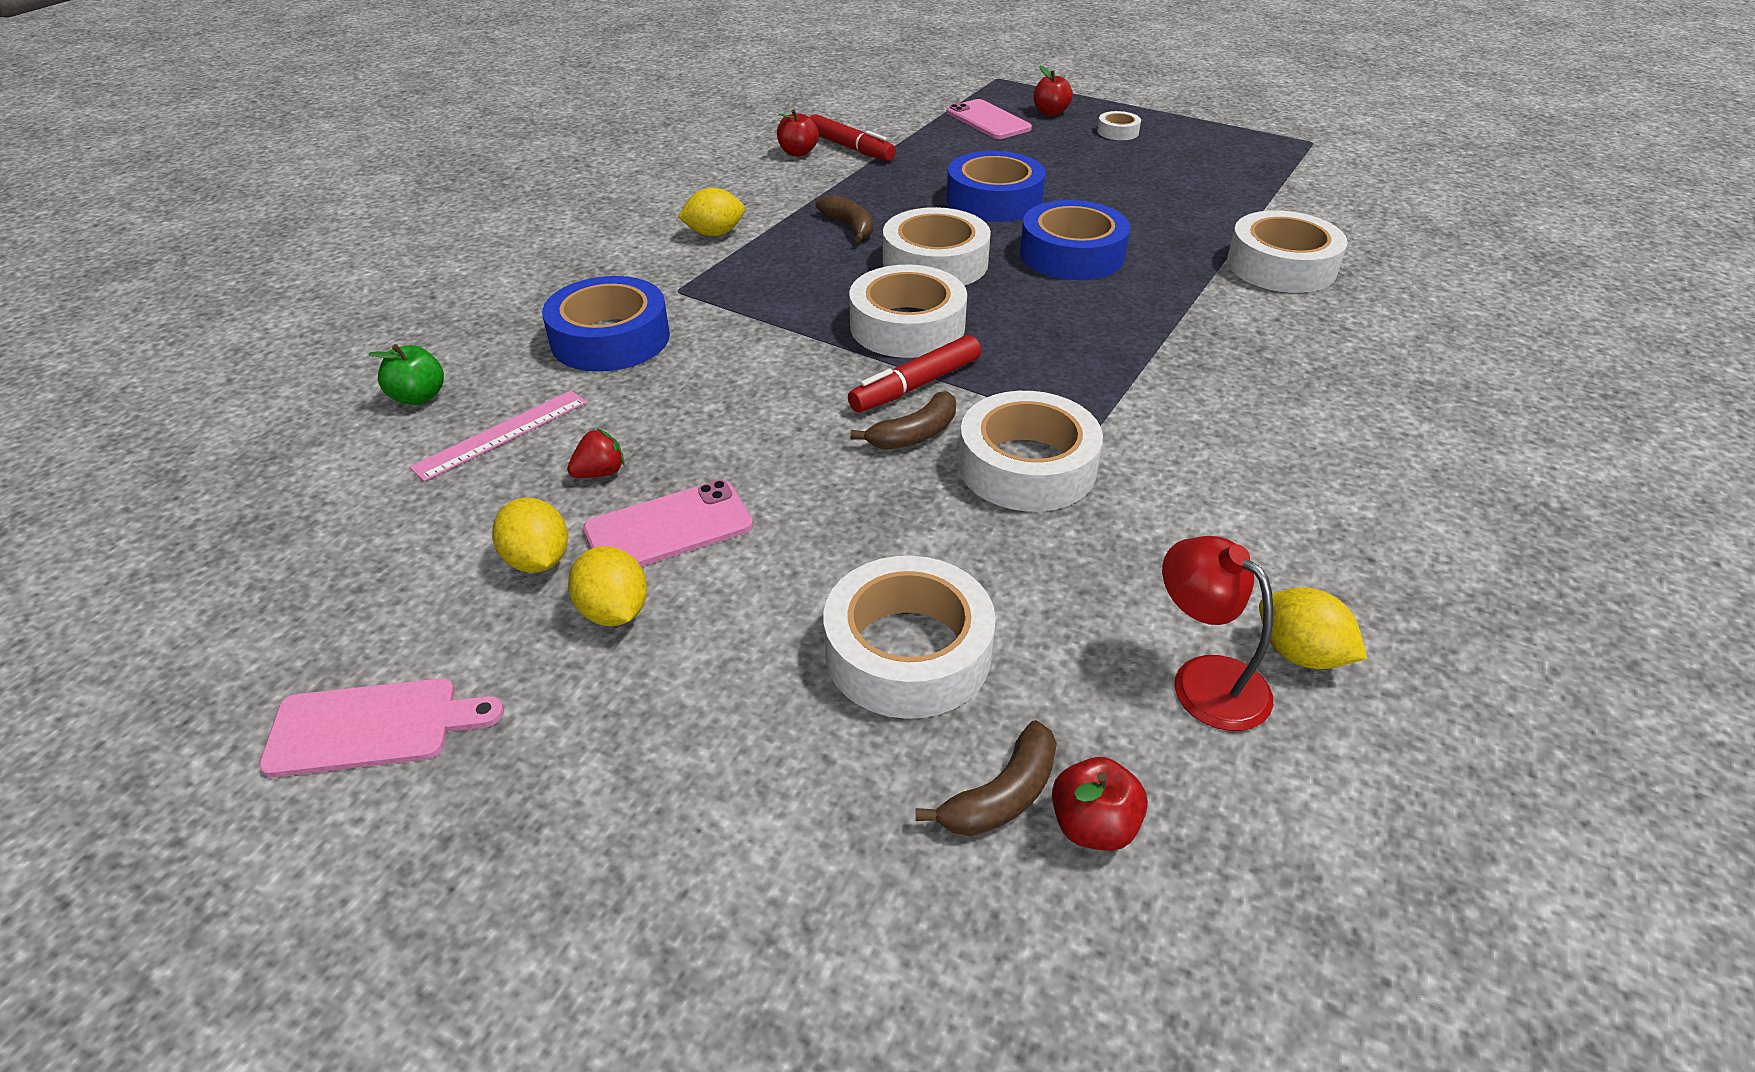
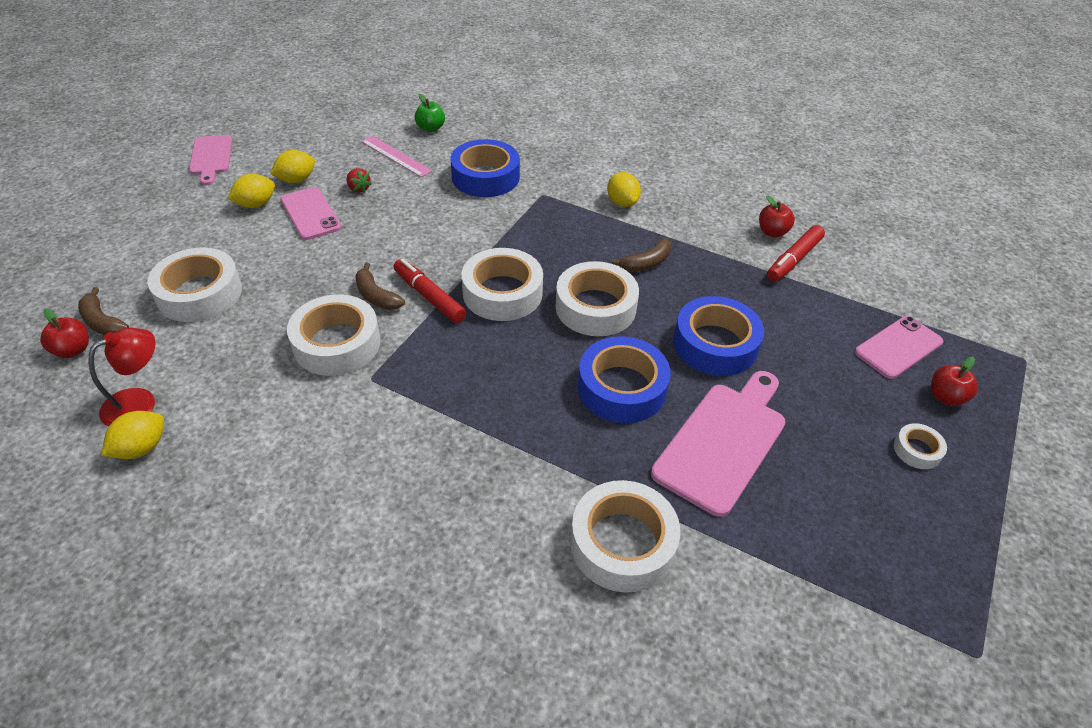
camera: 85 degrees right, 5 degrees up
none -> pink cutting board [651,371,785,517]

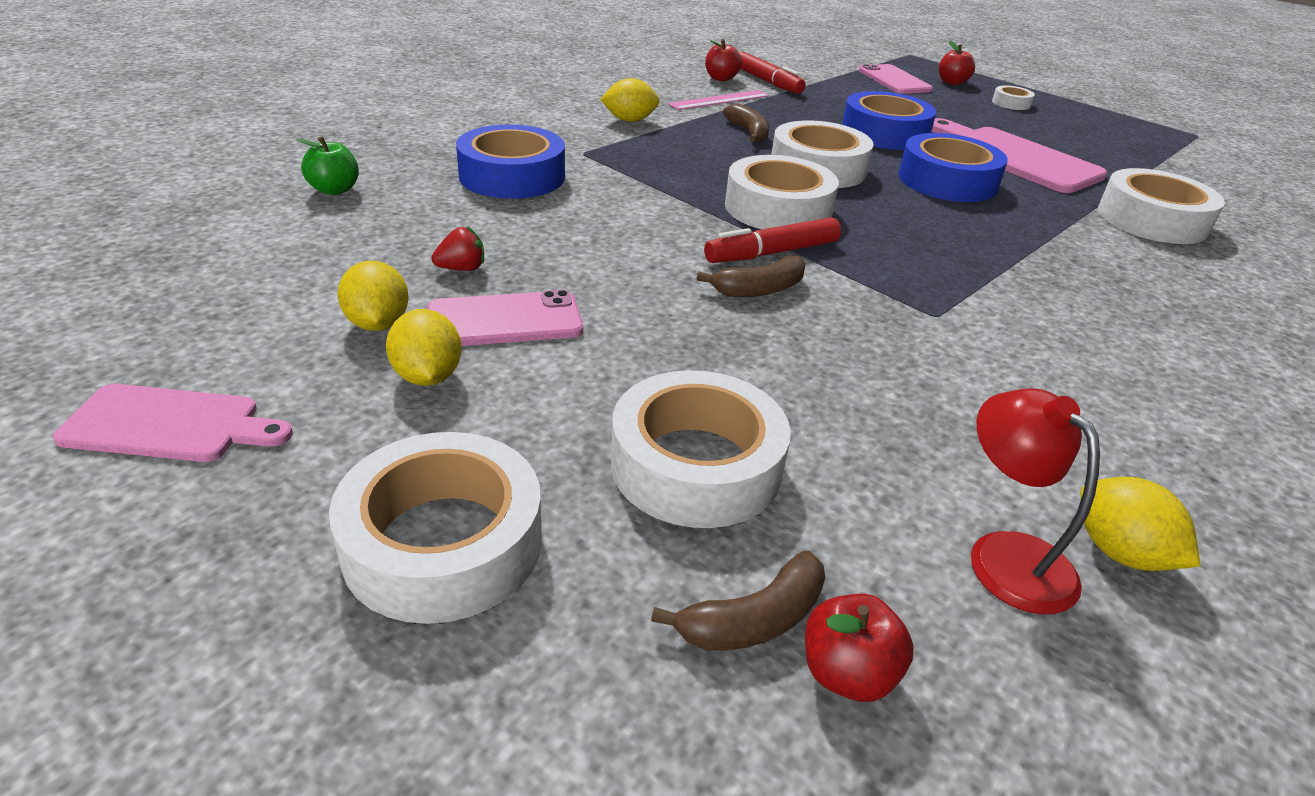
camera: 75 degrees left, 10 degrees down
white tape [287,294,380,376] -> white tape moved to [329,432,542,624]
pink ruler [361,136,432,177] -> pink ruler moved to [668,90,769,110]

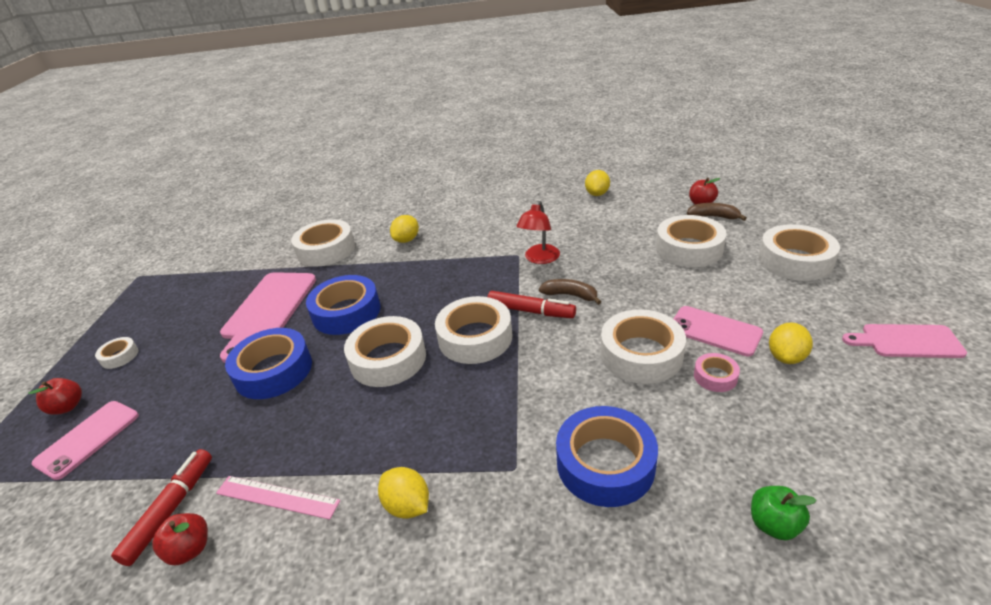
camera: 125 degrees left, 0 degrees up
pink cutting board [53,384,293,462] -> pink cutting board turned 45 degrees counterclockwise [842,324,967,358]
yellow lemon [386,309,462,386] -> yellow lemon moved to [390,215,419,243]
red strawberry [431,226,484,271] -> pink tape [694,353,740,392]
brown banana [723,103,769,142] -> none
red lamp [971,388,1100,614] -> red lamp moved to [516,201,560,264]
none -> white tape [601,309,686,384]

